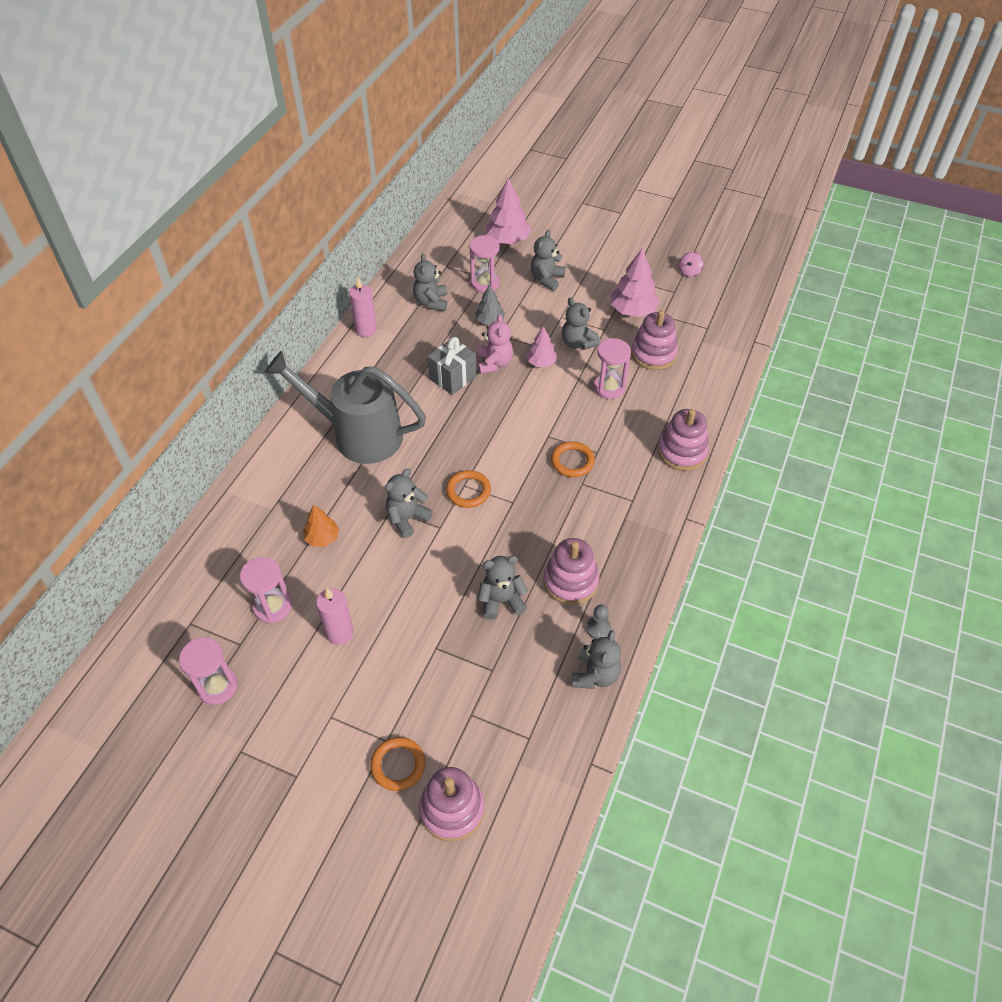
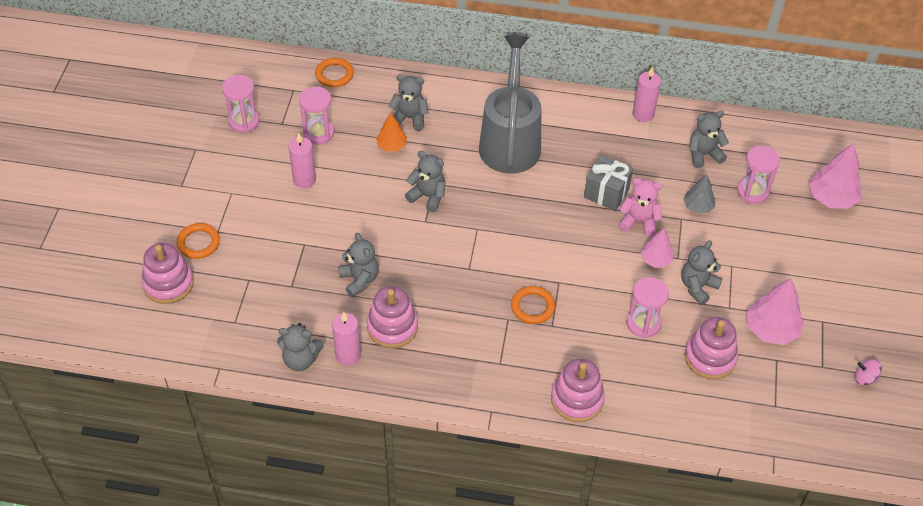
camera: 75 degrees right, 0 degrees up
orange ring [446,470,491,508] -> orange ring moved to [315,58,354,87]
pink teddy bear [478,314,513,374] -> pink teddy bear turned 150 degrees counterclockwise [619,178,662,237]
grey teddy bear [531,230,566,291] -> grey teddy bear moved to [388,74,429,131]
grey pawn [586,605,611,639] -> pink candle [332,312,361,366]

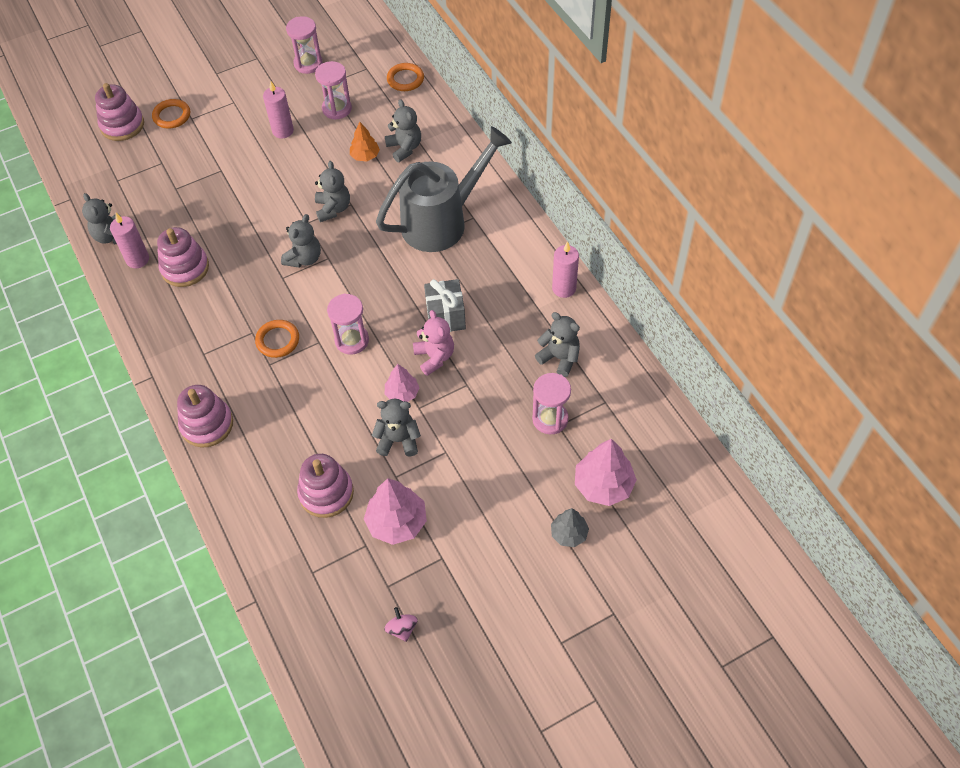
camera: 55 degrees right, 5 degrees up
grey teddy bear [338,233,379,297] -> grey teddy bear moved to [281,214,321,268]
pink hourglass [626,277,669,338] -> pink hourglass moved to [327,293,369,355]
grey tree [683,174,715,213] -> grey tree moved to [551,508,589,547]

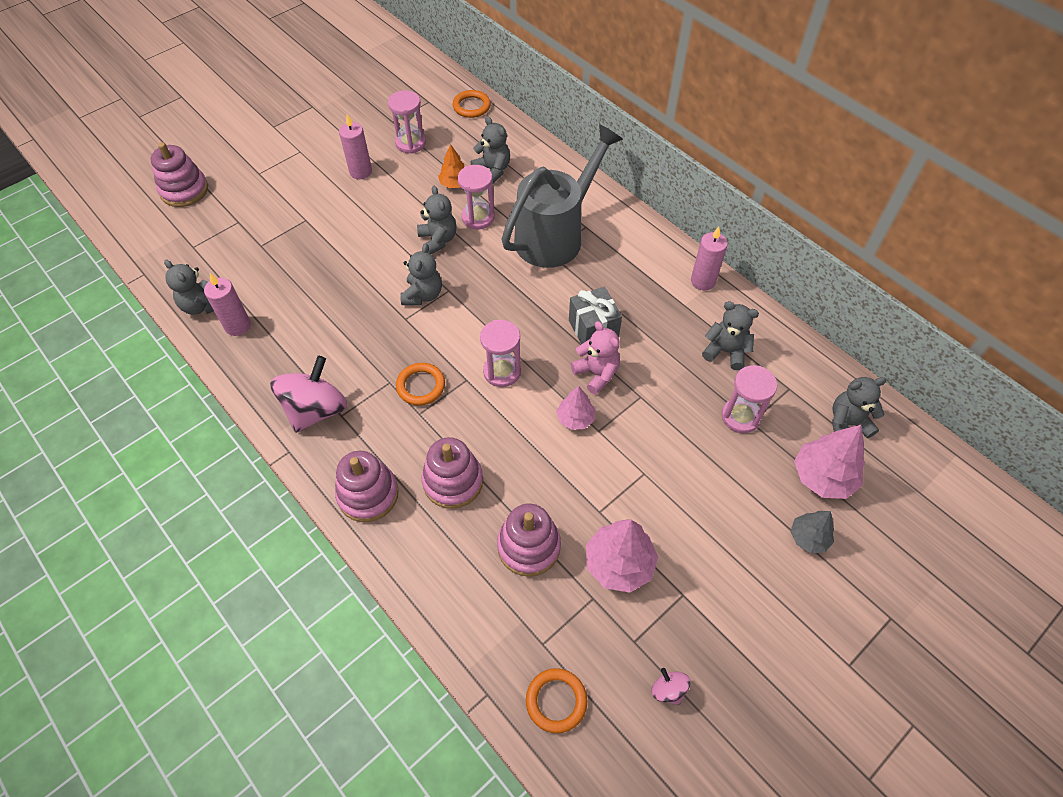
camera: 15 degrees left, 0 degrees up
orange ring [152,99,190,129] -> orange ring moved to [526,668,587,733]
pink stacking toy [157,227,209,287] -> pink stacking toy moved to [421,437,483,509]
pink hourglass [286,16,323,74] -> pink hourglass moved to [458,165,495,229]
grey teddy bear [372,399,421,457] -> grey teddy bear moved to [832,377,886,438]
none -> pink spinning top [270,356,347,433]

